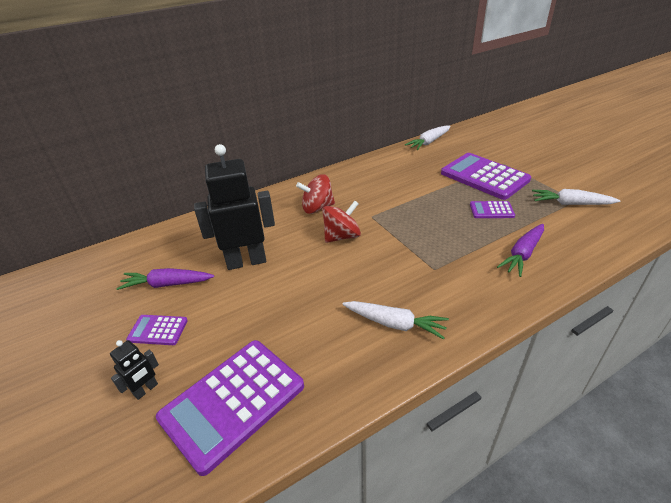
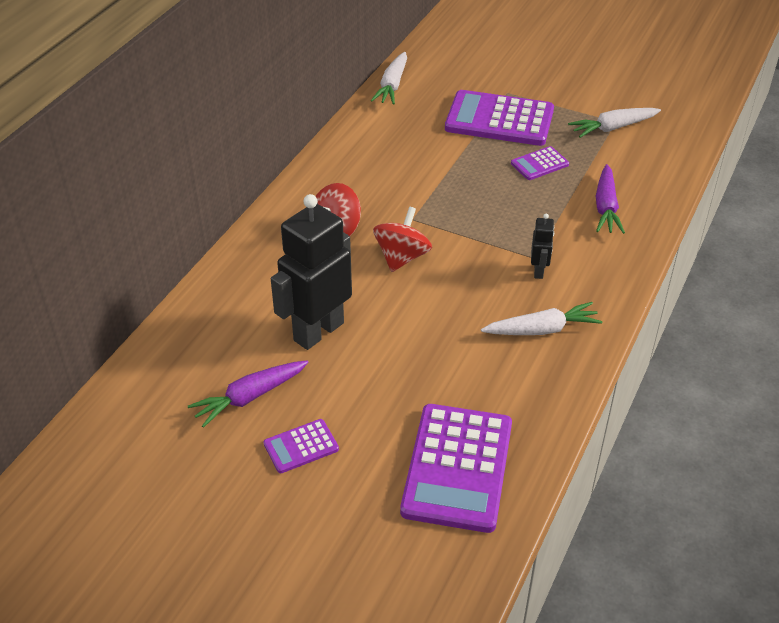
camera: 35 degrees left, 5 degrees up
black robot [110,340,159,400] -> black robot moved to [531,214,554,279]

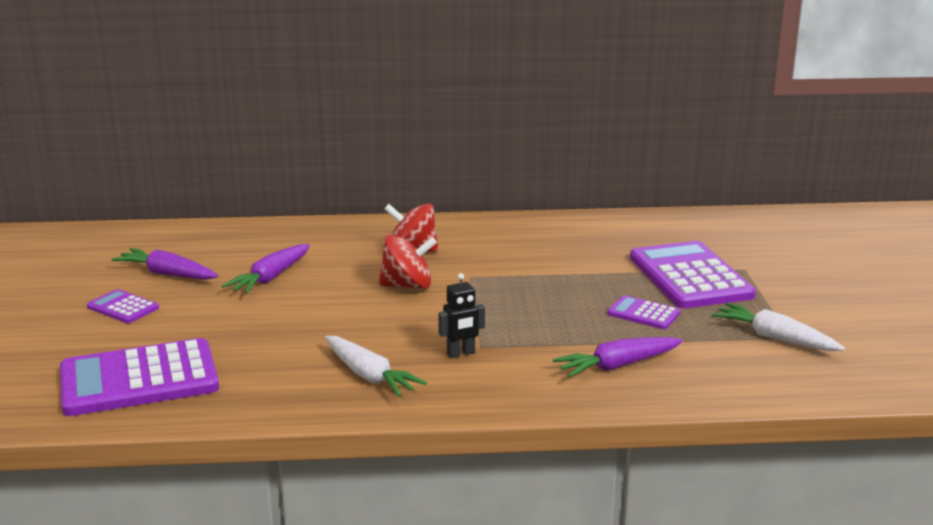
camera: 60 degrees right, 20 degrees down
black robot [271,194,352,350] -> purple carrot [222,244,310,294]
white carrot [371,52,407,105] -> none

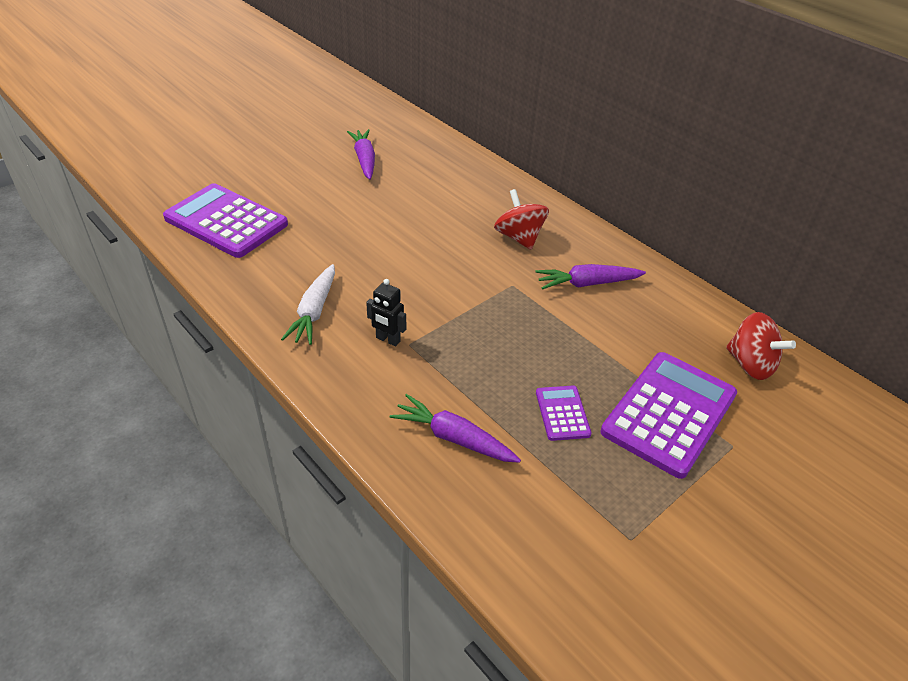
camera: 50 degrees right, 20 degrees up
purple calculator [87,289,159,323] -> none
purple carrot [222,244,310,294] -> purple carrot moved to [536,264,646,290]
red spinning top [379,235,437,289] -> red spinning top moved to [726,312,796,380]
white carrot [712,303,845,351] -> none

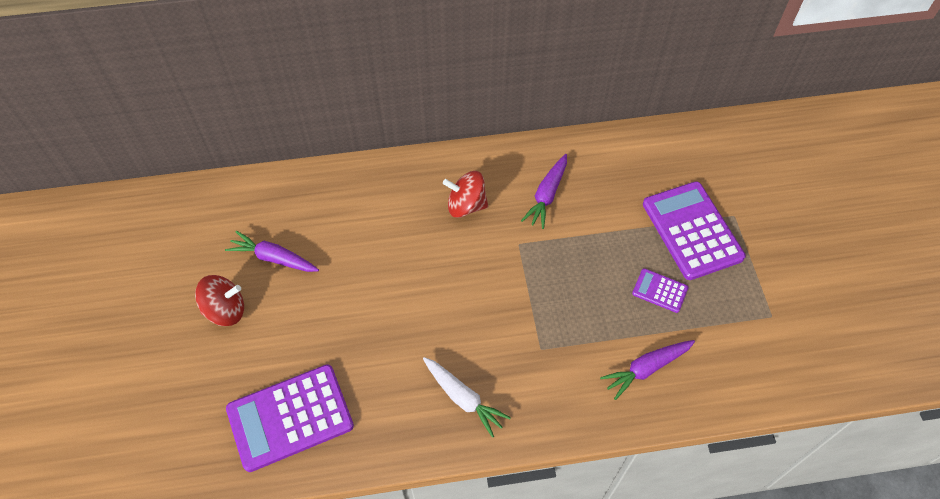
camera: 55 degrees left, 15 degrees up
black robot [366,279,406,346] -> none
red spinning top [726,312,796,380] -> red spinning top moved to [195,275,244,326]

